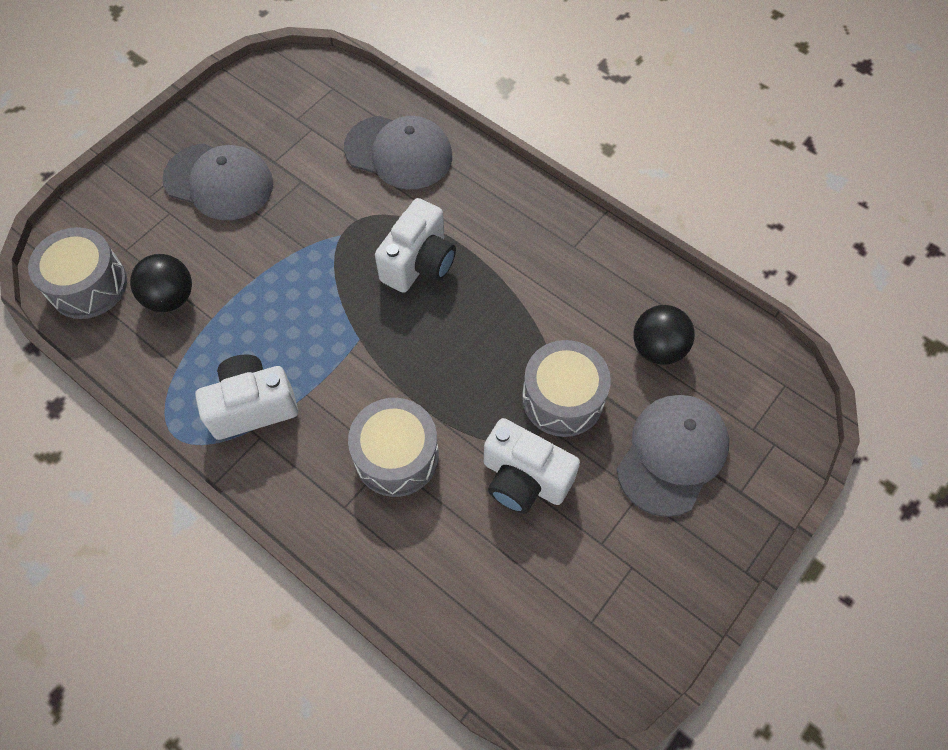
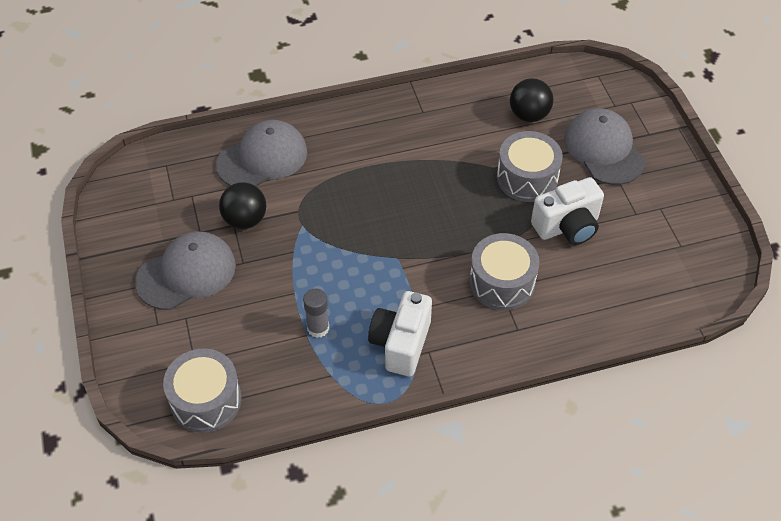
camera: 55 degrees left, 10 degrees down
black ball [130,254,192,312] -> black ball moved to [219,182,266,229]
white camera [375,198,456,293] -> none
none -> grey glue stick [303,288,329,338]

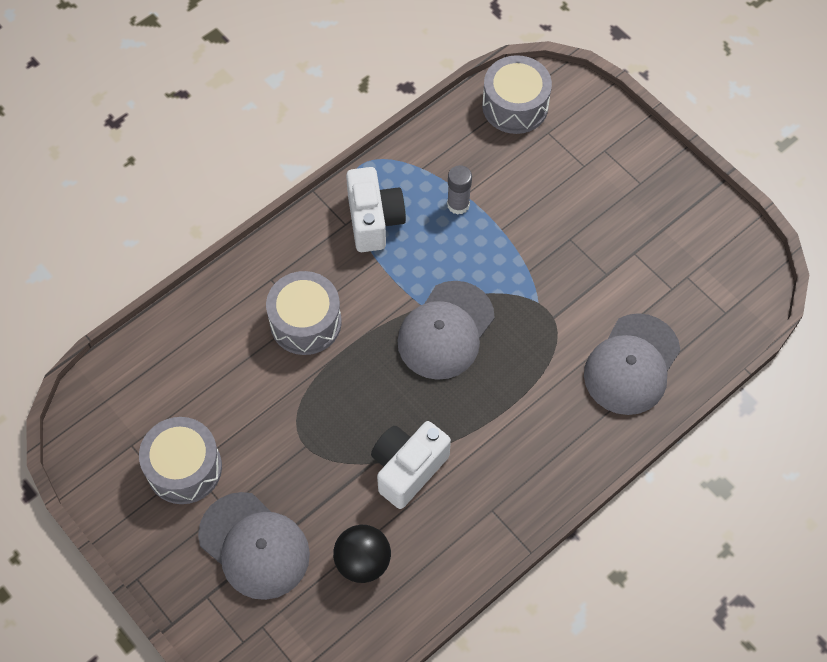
camera: 155 degrees right, 10 degrees up
grey cap [135,231,236,310] -> grey cap moved to [397,281,495,380]
black ball [219,182,266,229] -> none
grey drum [497,131,563,202] -> grey drum moved to [139,417,222,504]
white camera [531,177,604,245] -> white camera moved to [371,421,451,509]

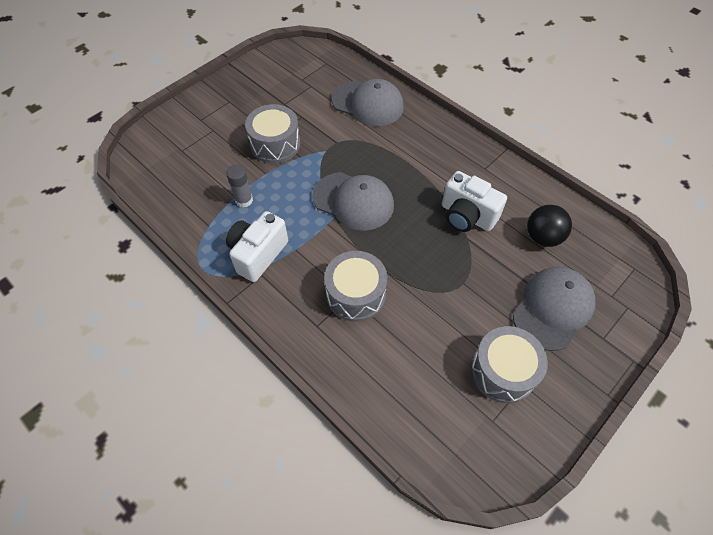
camera: 95 degrees left, 5 degrees down
white camera [346,167,406,252] -> white camera turned 45 degrees counterclockwise [226,211,288,282]
grey drum [482,55,552,134] -> grey drum moved to [245,104,300,163]

